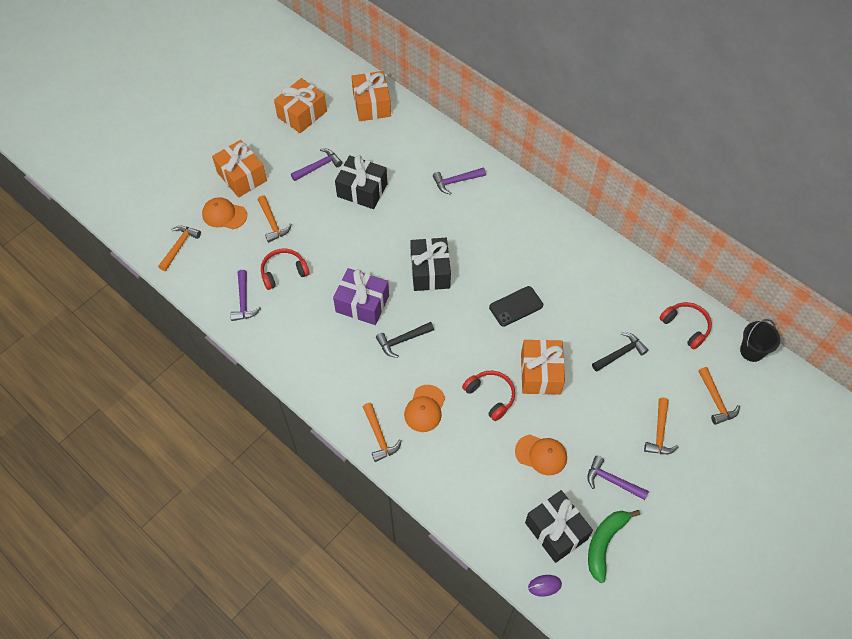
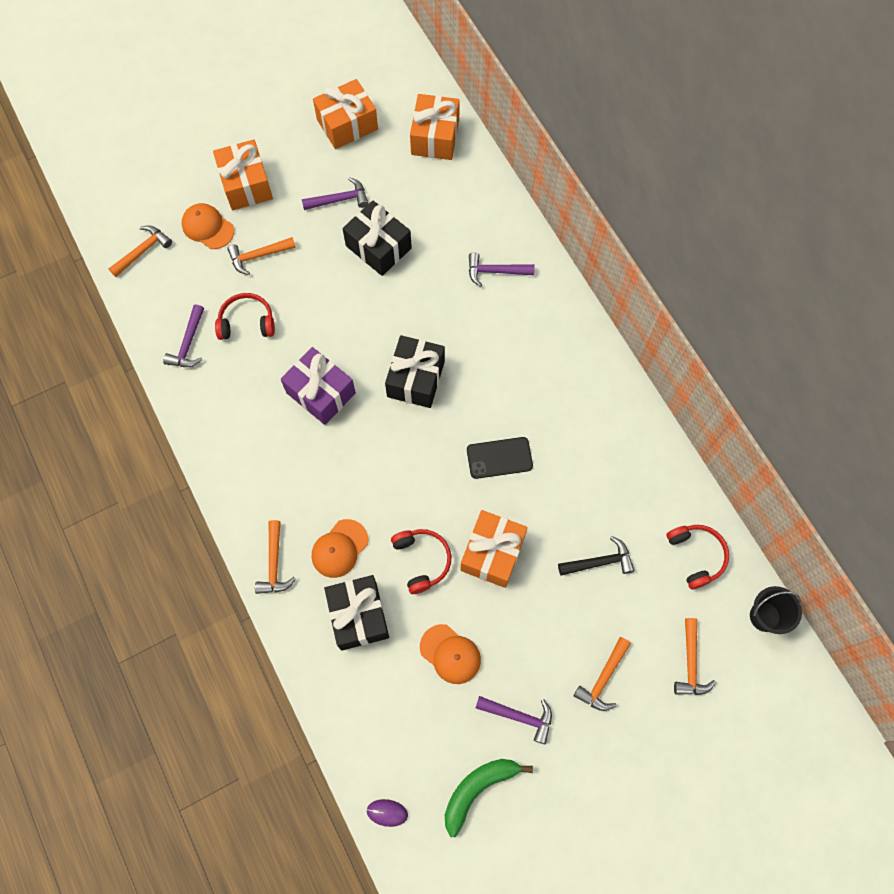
camera: 20 degrees right, 10 degrees up
orange hammer [258,195,292,242] -> orange hammer turned 75 degrees clockwise [227,237,296,275]
black hammer [376,322,434,358] -> none
black gift [525,490,593,563] -> black gift moved to [324,575,389,651]
purple hammer [587,456,649,500] -> purple hammer turned 150 degrees clockwise [476,696,552,744]

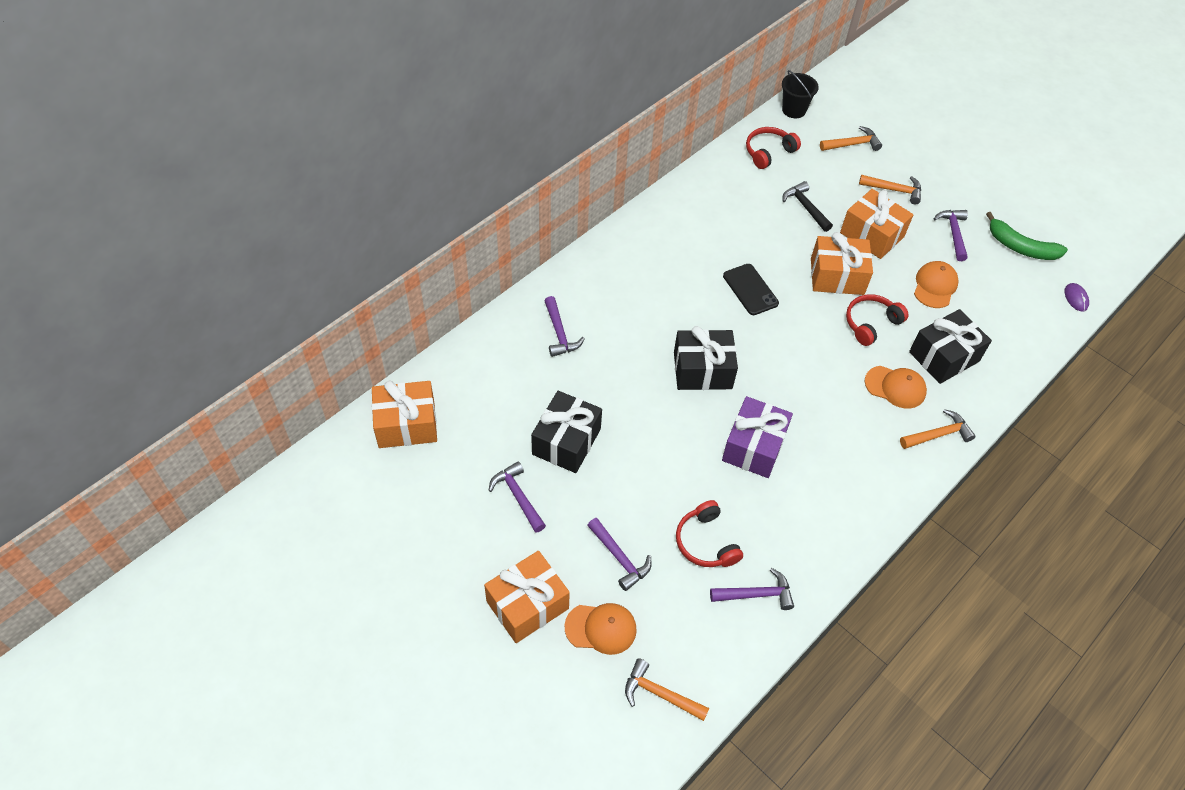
camera: 110 degrees left, 15 degrees down
orange cap [182,203,234,249] -> orange cap turned 105 degrees counterclockwise [565,603,637,655]
orange hammer [227,237,296,275] -> purple hammer [587,518,652,591]
orange gift [313,79,378,149] -> orange gift moved to [840,189,914,259]

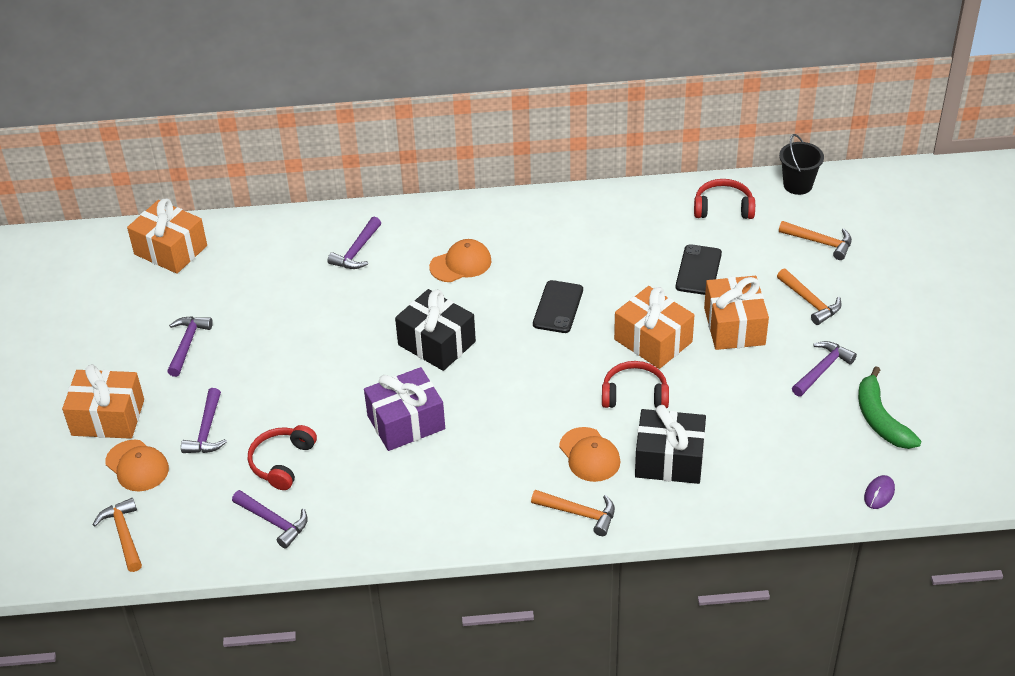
camera: 45 degrees right, 10 degrees down
black gift [531,391,602,473] -> none
black hammer [783,181,833,232] -> black phone [676,244,722,295]
orange cap [914,261,959,308] -> orange cap moved to [429,239,491,282]

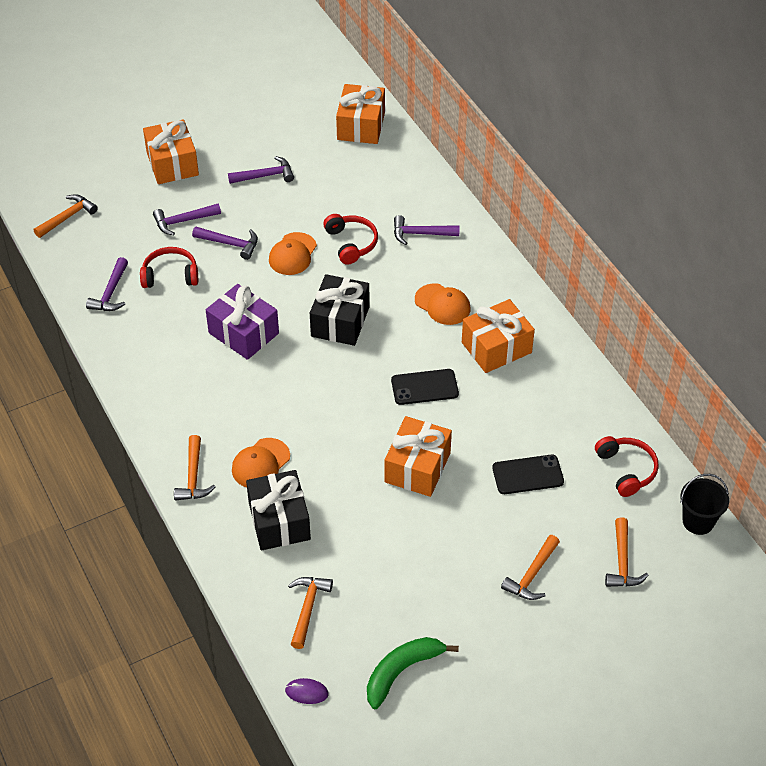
camera: 65 degrees right, 5 degrees up
orange cap [105,440,169,491] -> orange cap moved to [269,232,317,275]
red headphones [602,361,669,408] -> red headphones moved to [323,214,378,265]
orange gift [704,276,769,350] -> orange gift moved to [462,299,535,373]
purple hammer [792,341,857,396] -> purple hammer moved to [192,227,258,260]
none -> orange hammer [288,577,333,649]

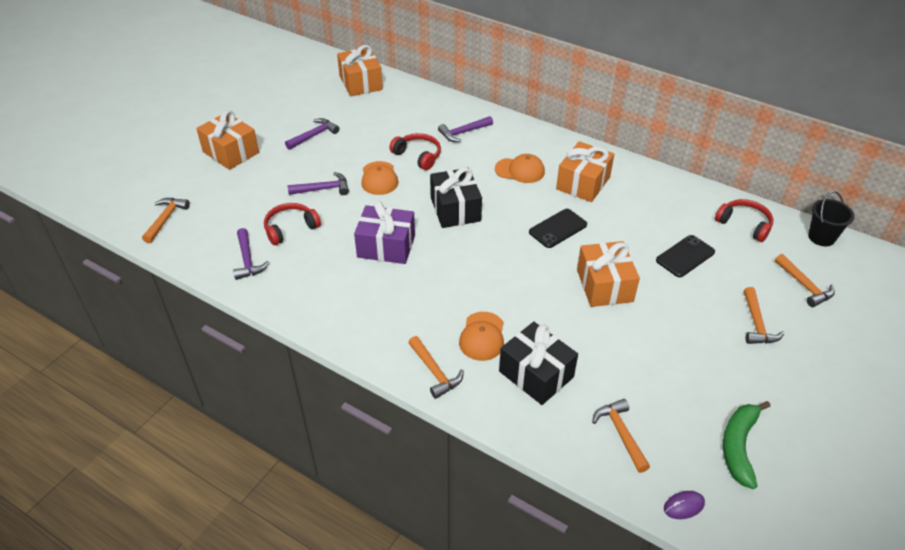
camera: 30 degrees left, 5 degrees down
purple hammer [153,204,221,235] -> none

